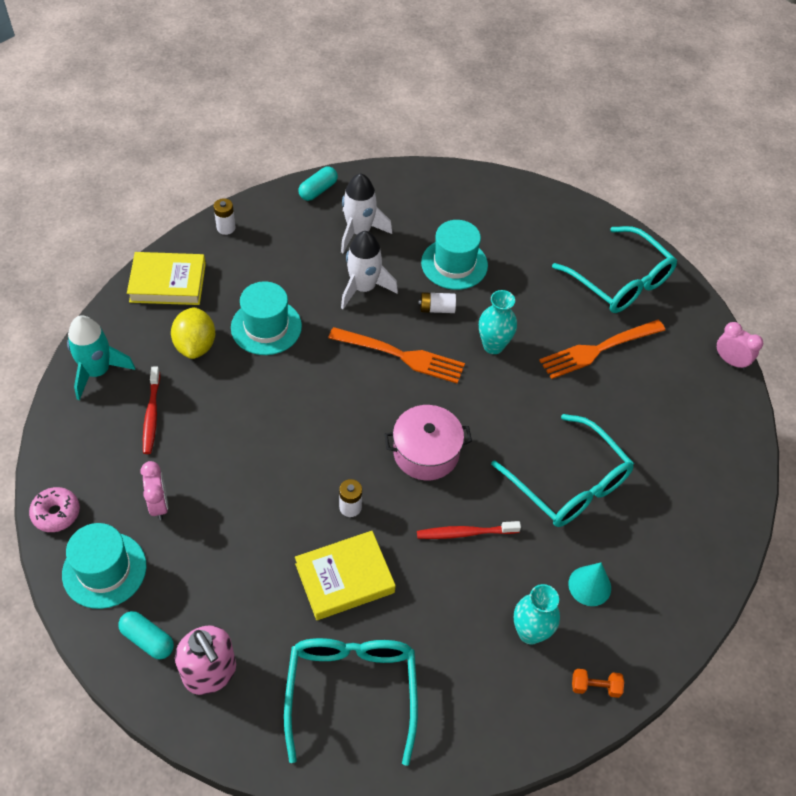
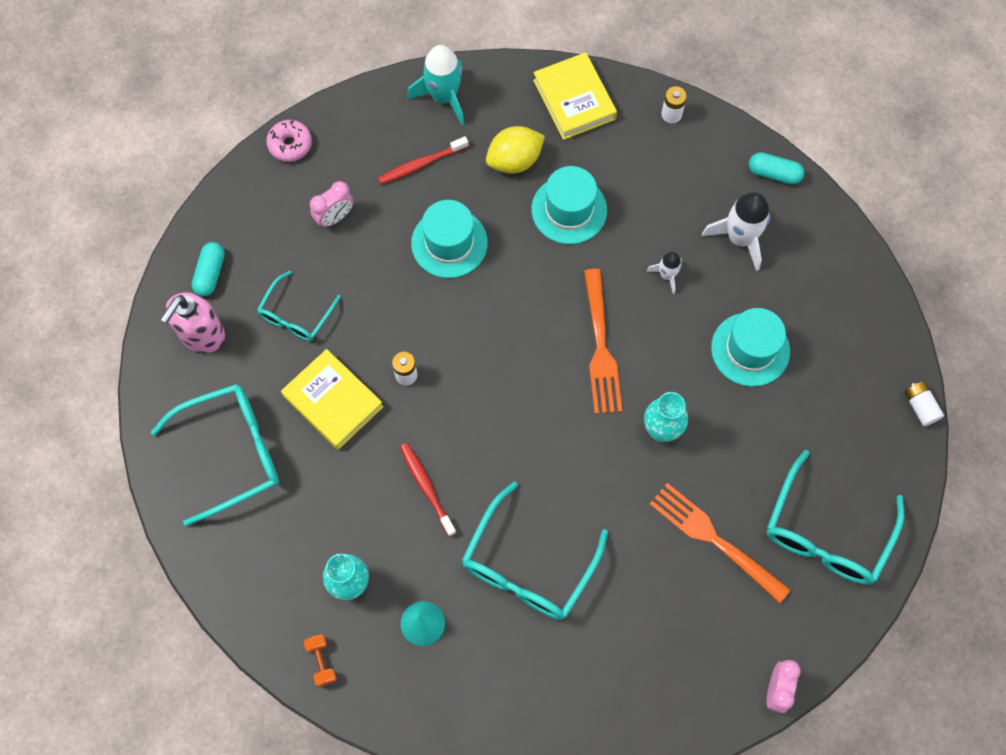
camera: 70 degrees right, 15 degrees up
turquoise hat [62,523,146,609] -> turquoise hat moved to [411,200,488,278]
white rocket [341,231,398,309] -> white rocket [646,252,682,294], size x0.54
pink pot [384,405,472,480] -> none
white battery [418,292,456,313] -> white battery moved to [904,381,944,426]
none -> turquoise glasses [257,271,341,341]

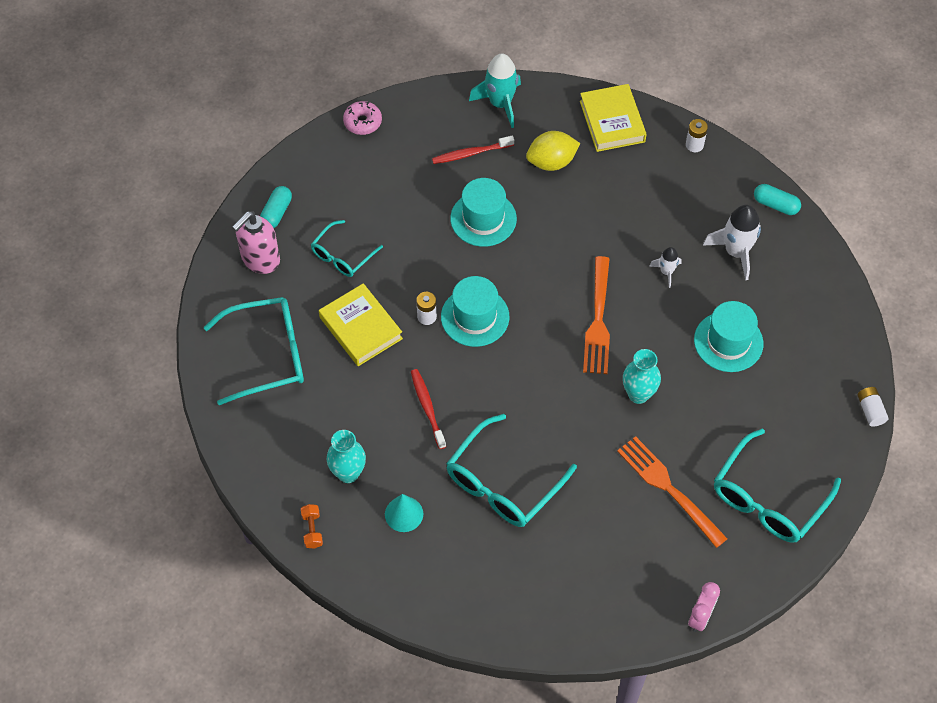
camera: 10 degrees right, 10 degrees down
pink clock [310,181,353,228] -> none
turquoise hat [532,166,607,244] -> turquoise hat moved to [441,276,509,347]

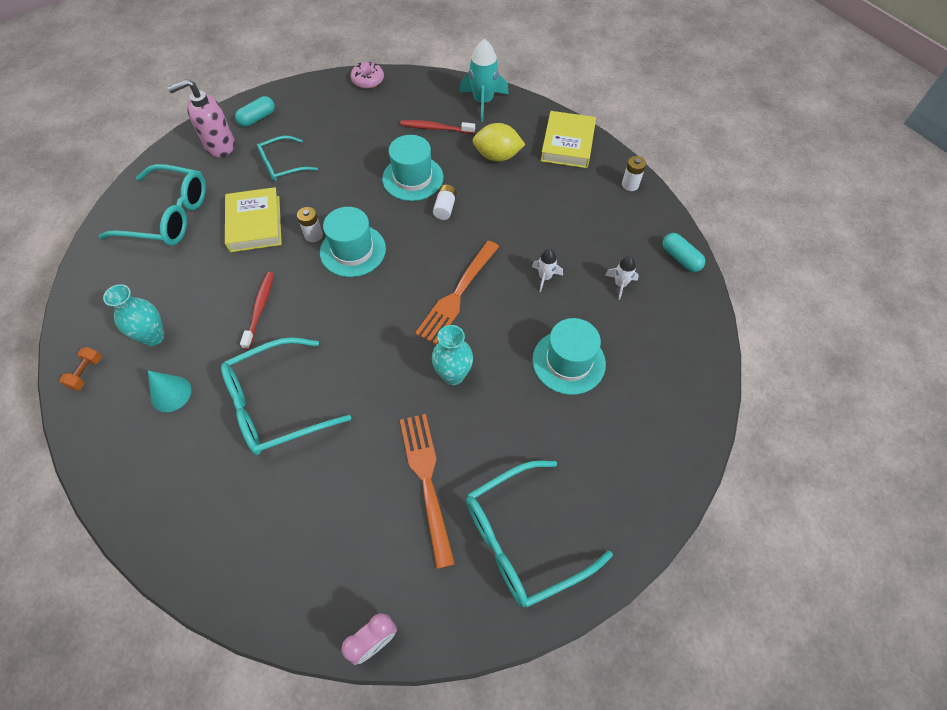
camera: 25 degrees right, 0 degrees up
white rocket [703,205,761,280] -> white rocket [605,256,639,300], size x0.54
white battery [857,387,889,427] -> white battery moved to [433,185,457,220]

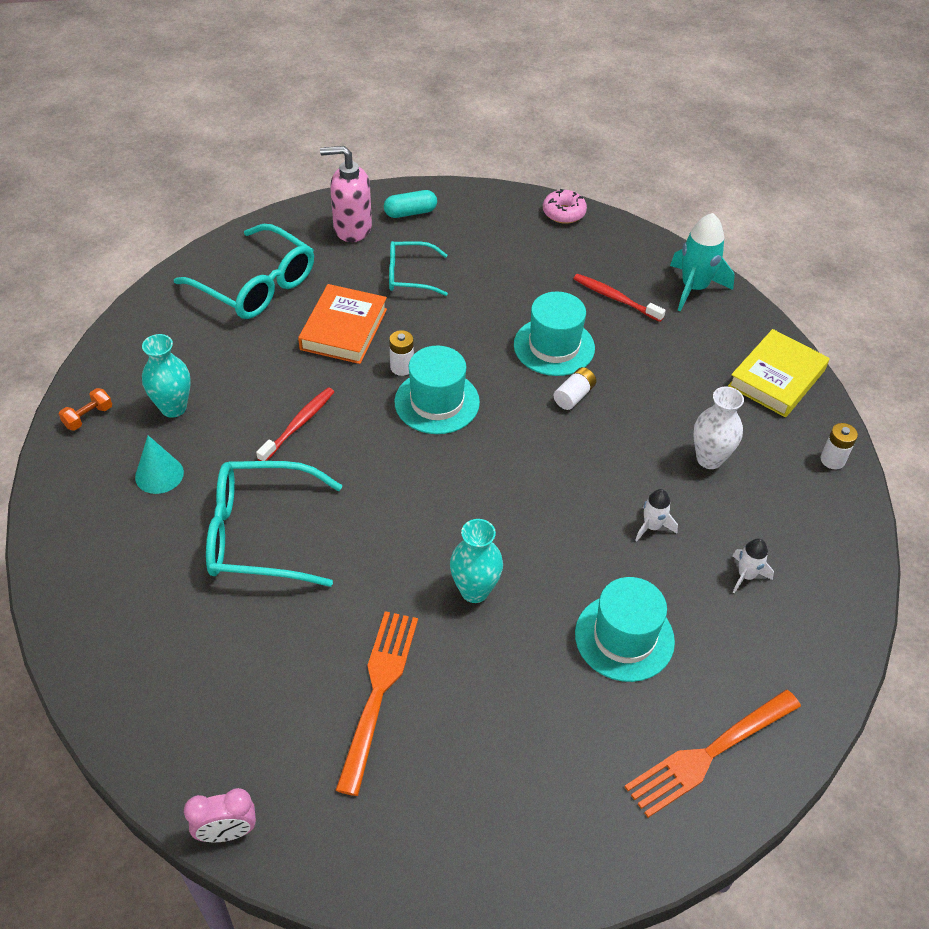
camera: 25 degrees right, 10 degrees down
yellow book [225,187,282,252] -> orange book [298,284,387,364]
orange fork [415,241,499,345] -> orange fork moved to [624,690,801,818]
turquoise glasses [466,461,613,607] -> none
yellow lemon [473,123,525,162] -> none
turquoise capsule [662,233,705,272] -> none
none -> white vase [693,387,744,469]

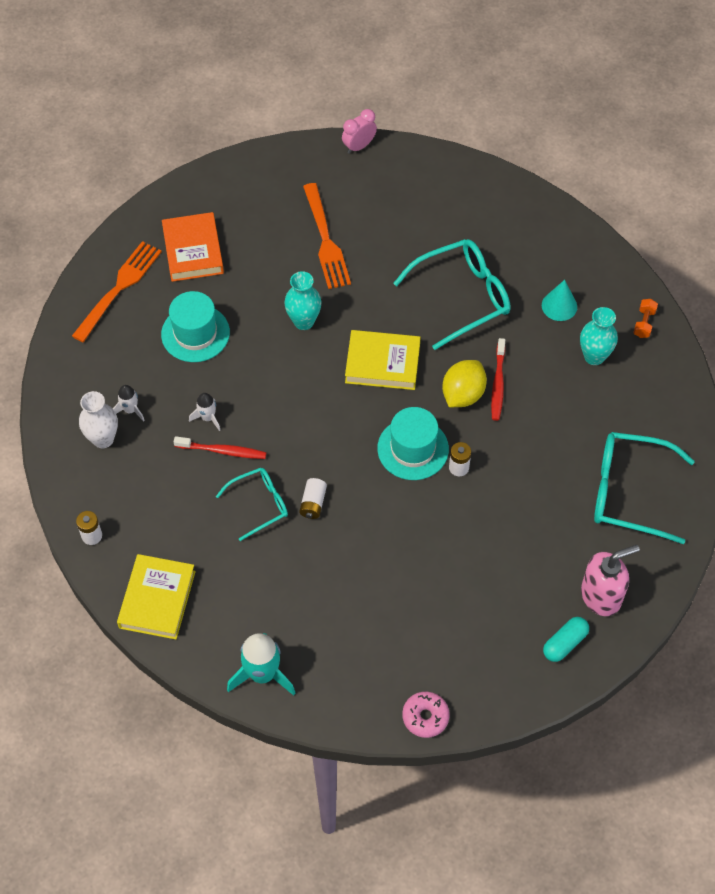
camera: 155 degrees right, 10 degrees up
orange book [298,284,387,364] -> orange book moved to [162,212,224,282]
turquoise glasses [389,241,448,296] -> turquoise glasses moved to [216,468,288,541]
turquoise hat [514,291,595,376] -> none
red toothbrush [573,274,666,322] -> red toothbrush moved to [174,436,267,459]
white vase [693,387,744,469] -> white vase moved to [79,391,118,448]
none -> yellow book [345,330,421,390]
none -> yellow lemon [442,360,487,407]

